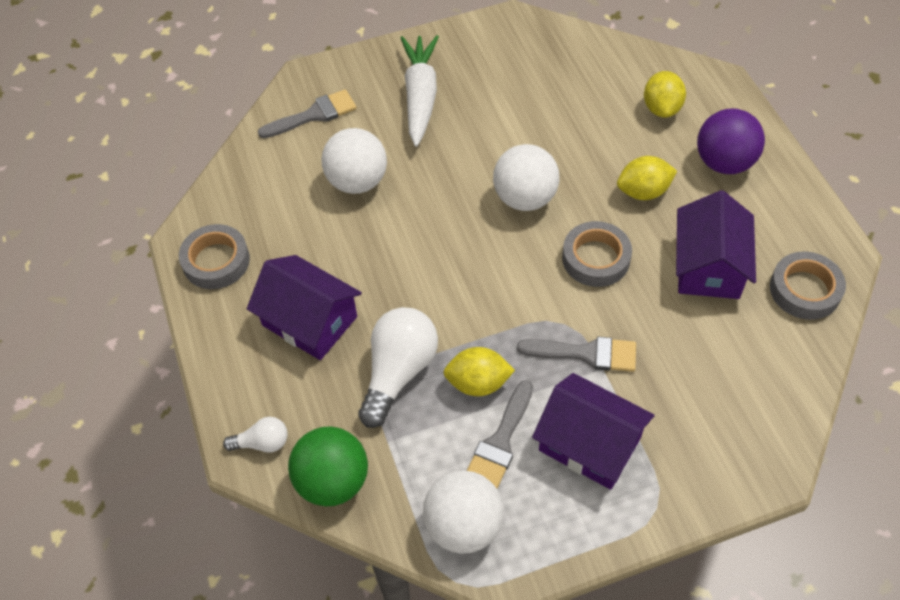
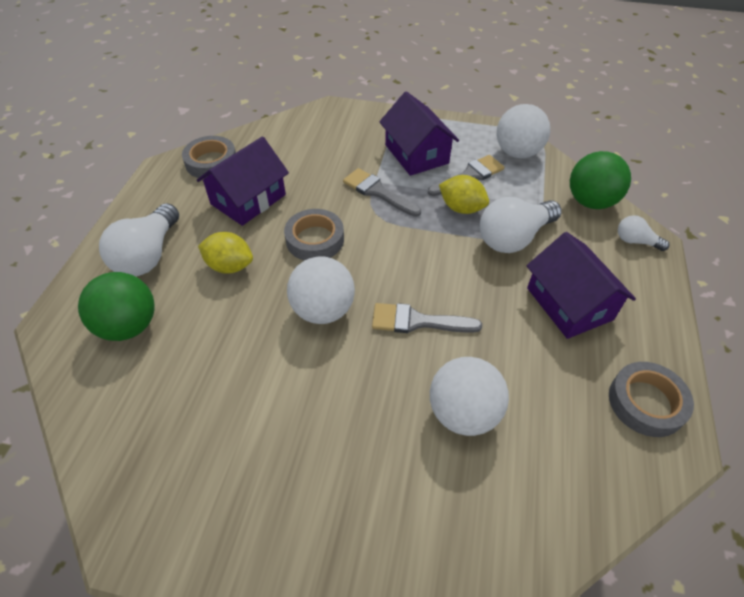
camera: 150 degrees left, 5 degrees down
grey brush [258,89,357,138] -> grey brush moved to [372,303,482,333]
white carrot [401,35,439,147] -> none
yellow lemon [644,71,686,118] -> green ball [78,272,155,341]
purple ball [697,109,765,174] -> white light bulb [99,203,179,276]

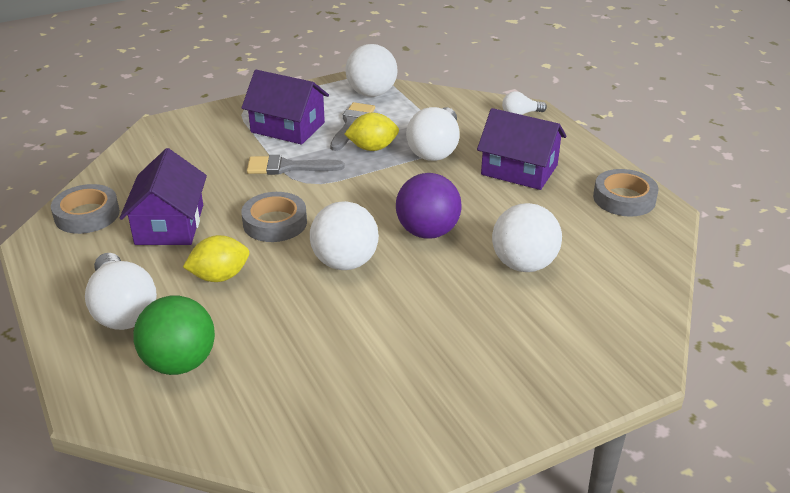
camera: 40 degrees left, 15 degrees down
grey brush [372,303,482,333] -> purple ball [396,173,462,239]
green ball [570,151,631,209] -> none

